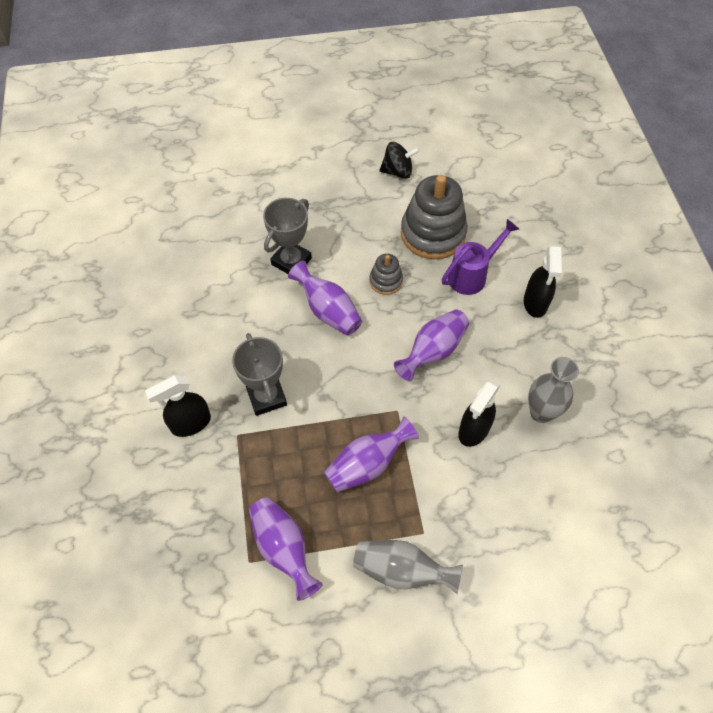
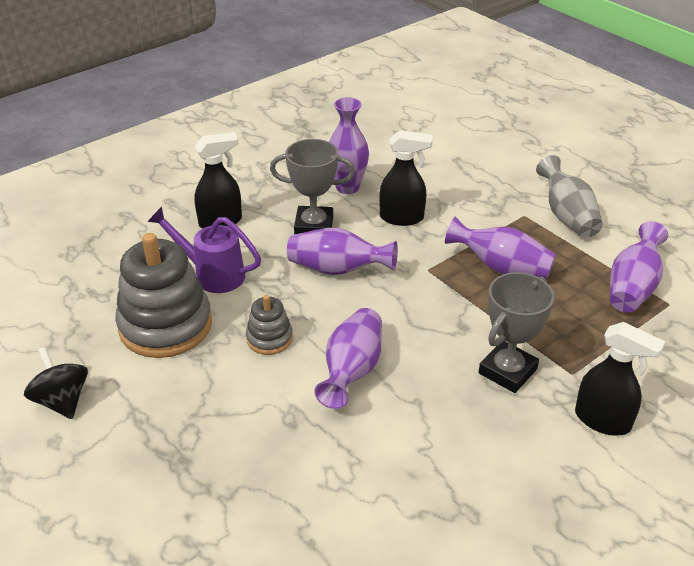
camera: 120 degrees left, 20 degrees down
grey trophy [263,198,312,274] -> grey trophy moved to [270,139,355,235]
grey vase [528,357,579,423] -> purple vase [329,97,369,194]

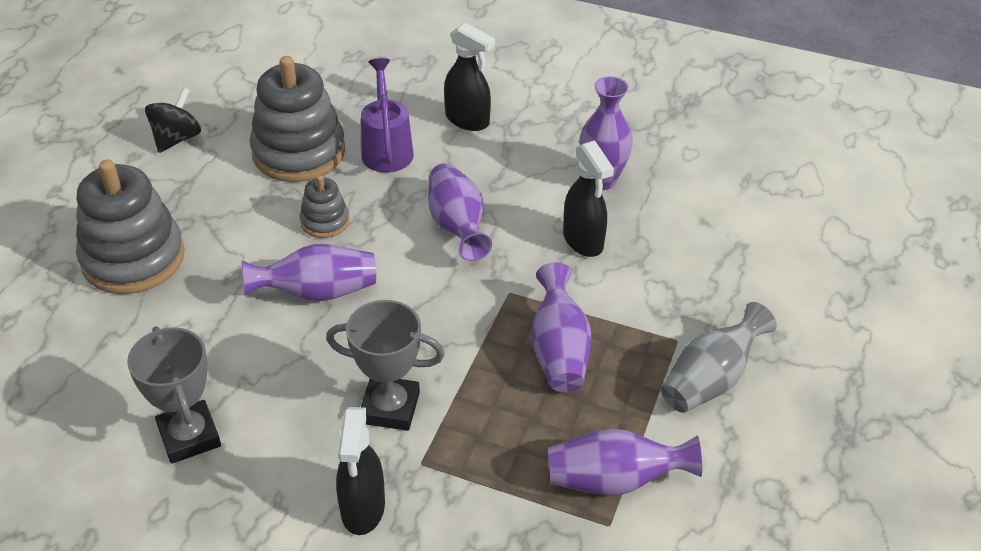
camera: 60 degrees right, 5 degrees up
grey trophy [270,139,355,235] -> grey trophy moved to [127,326,221,464]
none -> grey stacking toy [76,160,185,294]

